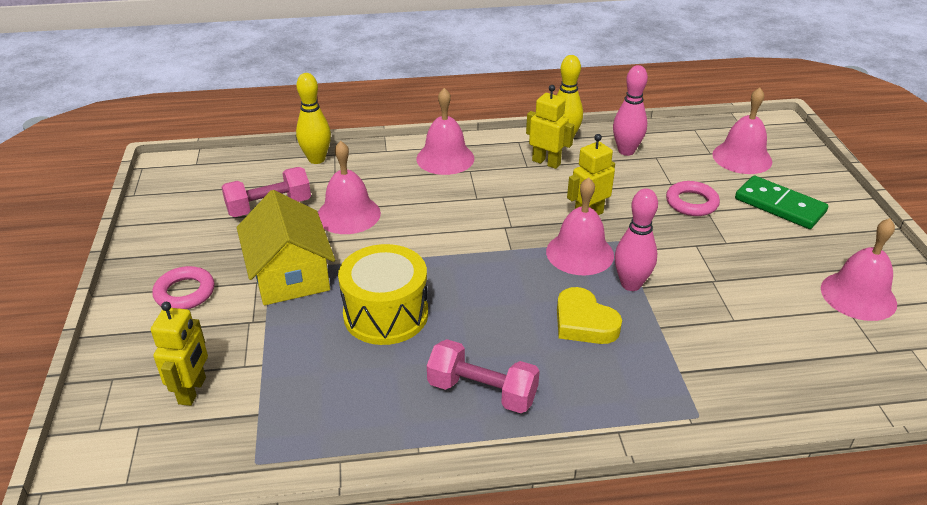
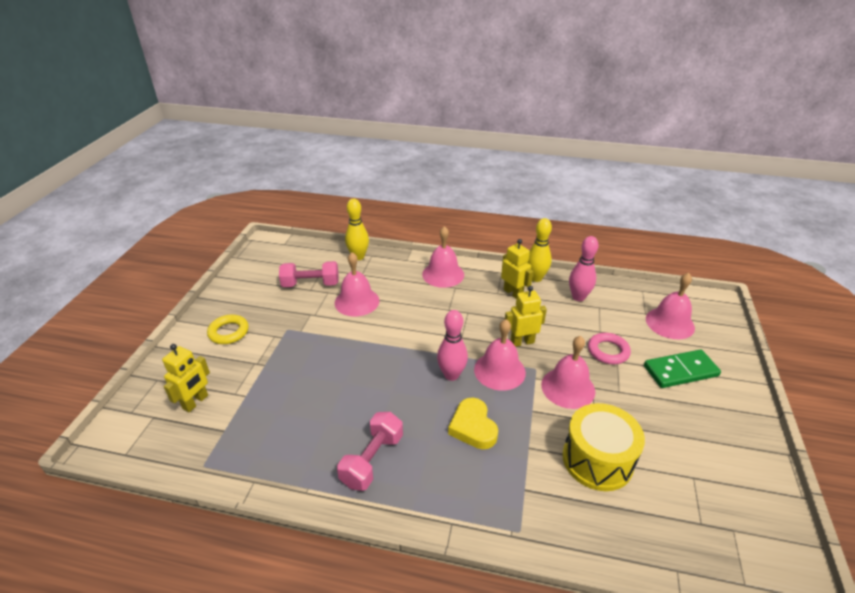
camera: 20 degrees right, 0 degrees up
pink ring [152,266,215,309] -> yellow ring [207,315,249,344]
yellow house [237,190,335,305] -> none
yellow drum [338,244,428,345] -> yellow drum moved to [562,403,645,491]
pink dumbbell [427,339,540,413] -> pink dumbbell turned 75 degrees clockwise [337,412,403,491]
pink bowling pin [615,188,658,291] -> pink bowling pin moved to [437,310,468,381]
green domino [735,176,828,229] -> green domino turned 75 degrees counterclockwise [644,349,721,388]
pink bell [821,218,897,321] -> pink bell moved to [541,336,595,409]

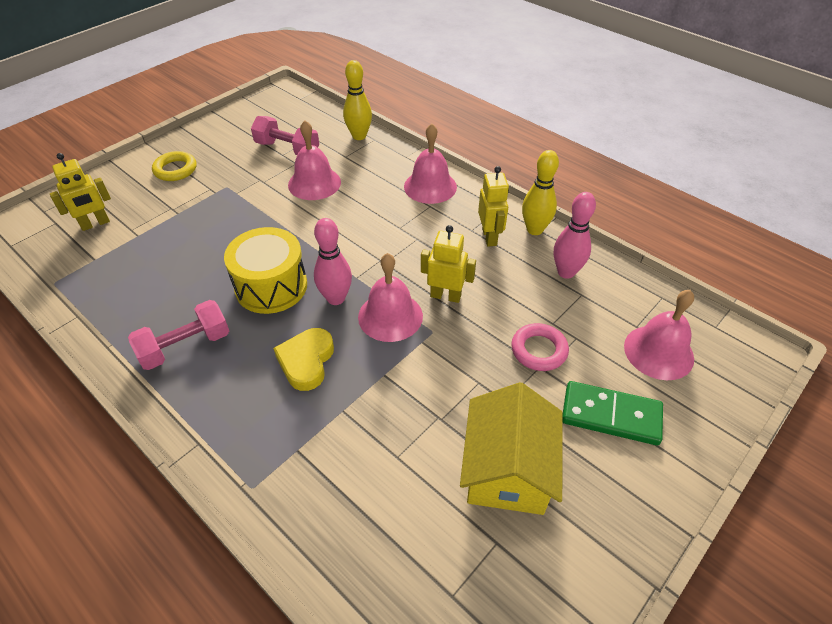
camera: 30 degrees right, 10 degrees up
pink bell [541,336,595,409] -> none
yellow drum [562,403,645,491] -> yellow drum moved to [224,227,307,314]
none -> yellow house [460,382,562,515]

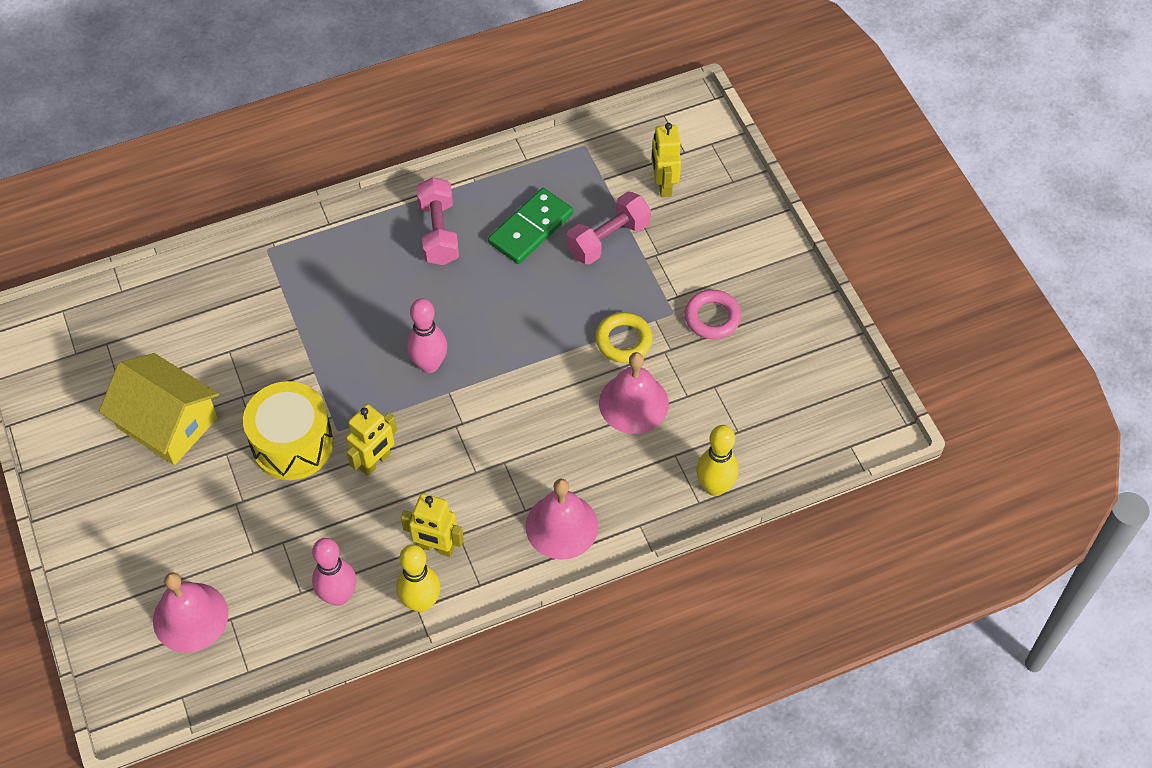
camera: 115 degrees right, 10 degrees up
yellow ring [152,151,196,181] -> yellow ring moved to [595,312,653,363]
yellow drum [224,227,307,314] -> yellow drum moved to [243,381,334,480]
pink dumbbell [251,116,319,155] -> pink dumbbell moved to [566,192,651,265]
yellow heart [273,328,334,391] -> none
pink bell [358,253,423,342] -> none
pink ring [511,323,569,371] -> pink ring moved to [685,290,741,339]
green domino [562,381,663,445] -> green domino moved to [488,188,573,264]

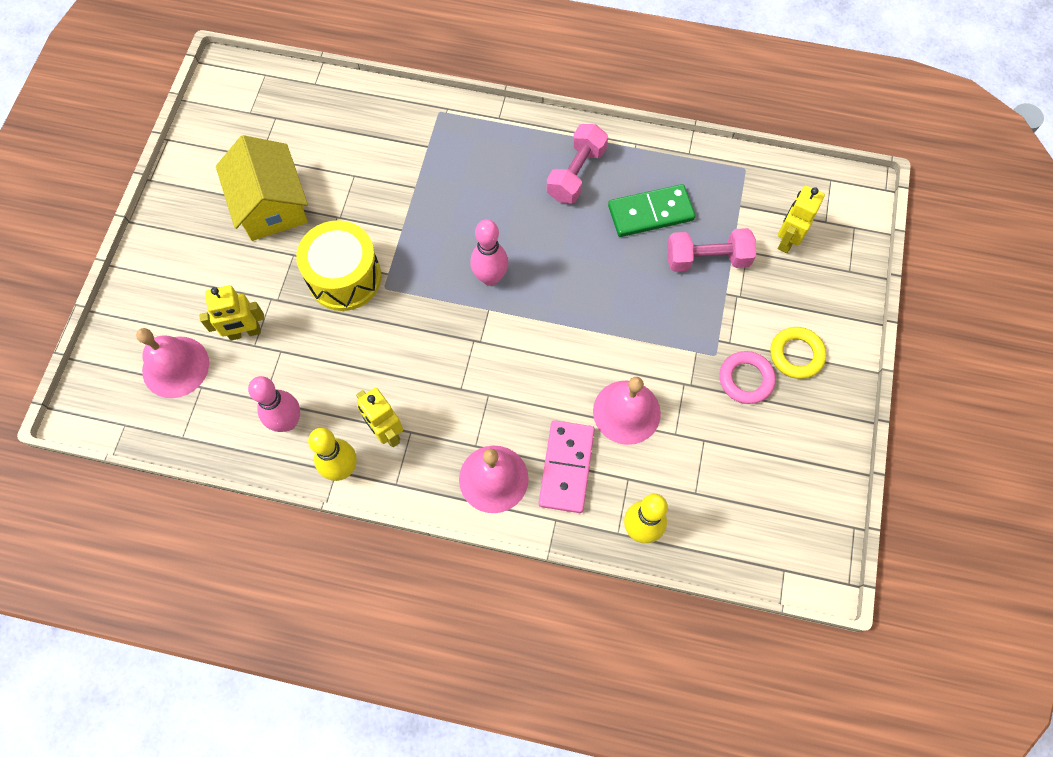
camera: 35 degrees right, 10 degrees up
yellow robot [346,404,397,476] -> yellow robot moved to [199,285,265,341]
yellow ring [595,312,653,363] -> yellow ring moved to [770,327,826,379]
none -> pink domino [539,420,595,513]

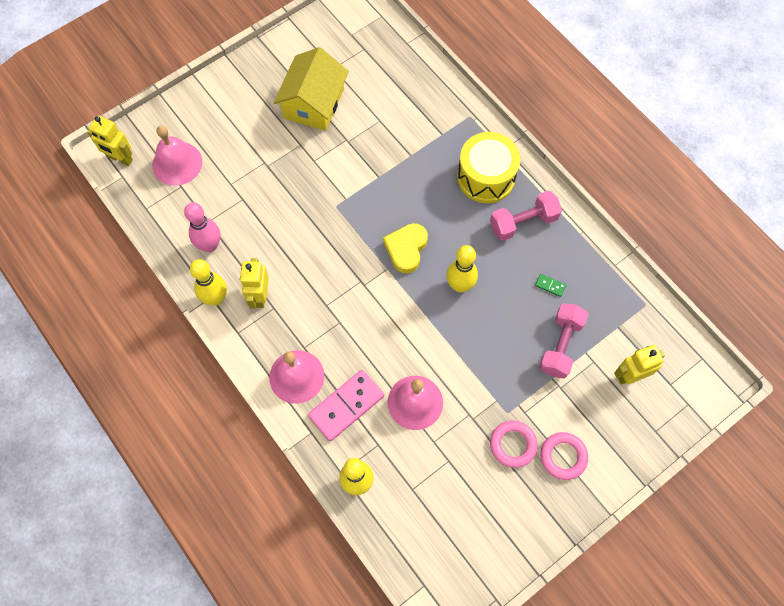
camera: 40 degrees right, 0 degrees up
yellow robot [199,285,265,341] -> yellow robot moved to [87,116,133,166]
yellow drum [296,220,381,311] -> yellow drum moved to [457,132,521,203]
pink bowling pin [470,219,508,286] -> yellow heart [383,223,428,274]
green domino [608,184,695,237] -> green domino [535,274,566,297], size x0.42
pink dumbbell [667,228,756,272] -> pink dumbbell turned 75 degrees clockwise [539,303,589,379]
yellow ring [770,327,826,379] -> pink ring [540,432,588,480]
none -> yellow bowling pin [446,245,478,292]

